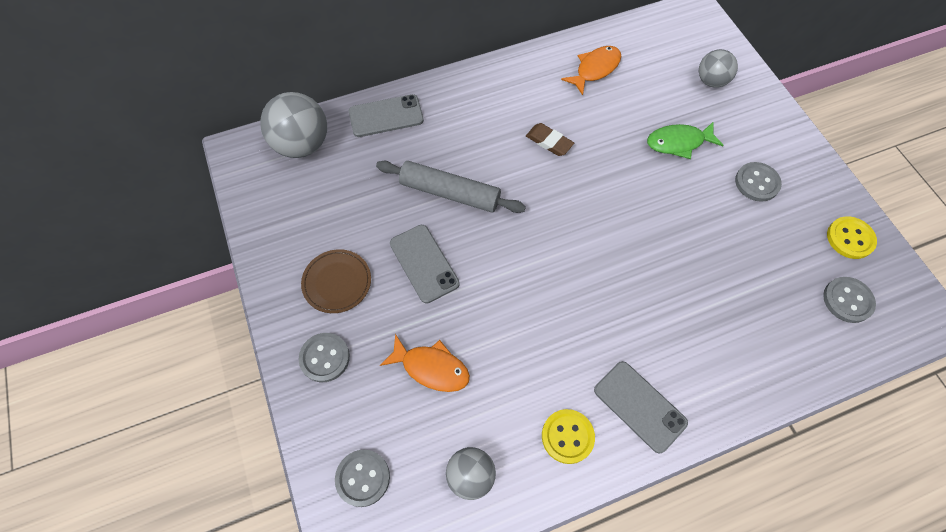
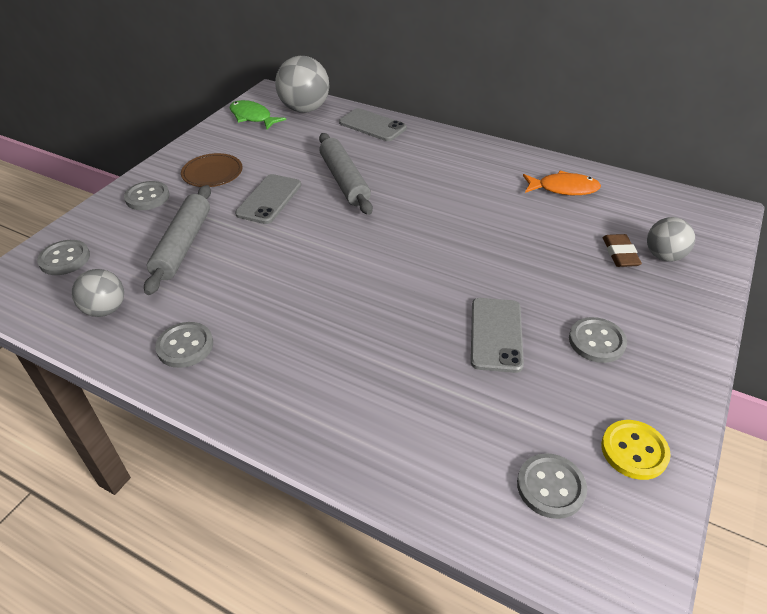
camera: 50 degrees right, 20 degrees down
orange fish [380,334,470,392] -> grey rolling pin [144,185,211,295]
brown eraser [526,123,574,156] -> brown eraser moved to [603,234,642,267]
yellow button [542,409,595,464] -> grey button [155,322,213,368]
grey phone [594,361,688,453] -> grey phone moved to [471,298,524,373]
green fish [647,121,724,159] -> green fish moved to [230,100,286,130]

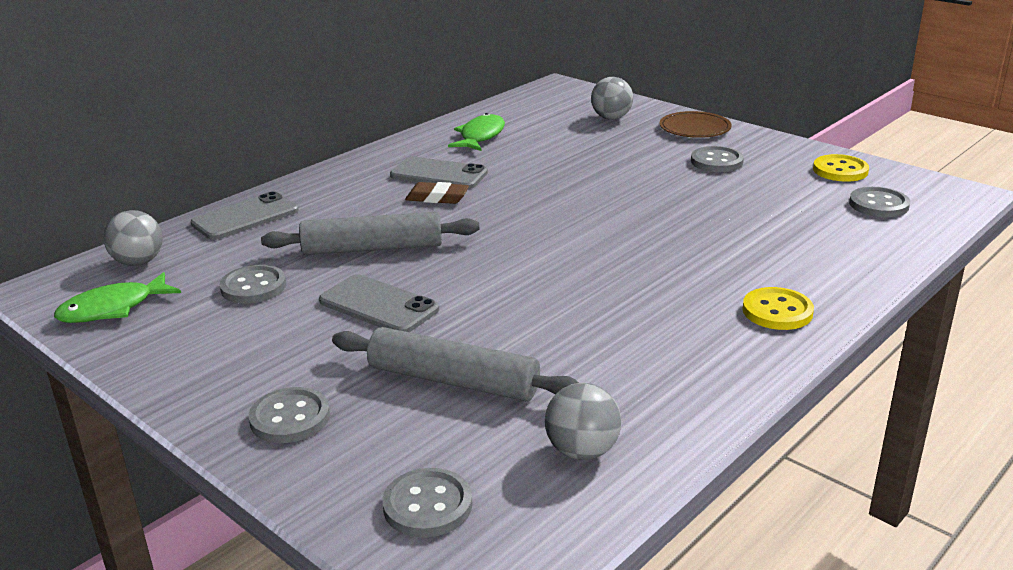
camera: 75 degrees left, 15 degrees down
grey button [155,322,213,368] -> grey button moved to [220,265,286,304]
brown plate [181,153,243,187] -> brown plate moved to [660,111,732,138]
grey ball [275,56,330,113] -> grey ball [103,210,162,266], size x0.61
grey phone [471,298,524,373] -> grey phone moved to [390,157,488,189]
orange fish [523,170,601,195] -> green fish [448,113,505,151]
brown eraser [603,234,642,267] -> brown eraser moved to [405,182,469,204]
none -> yellow button [742,287,814,330]

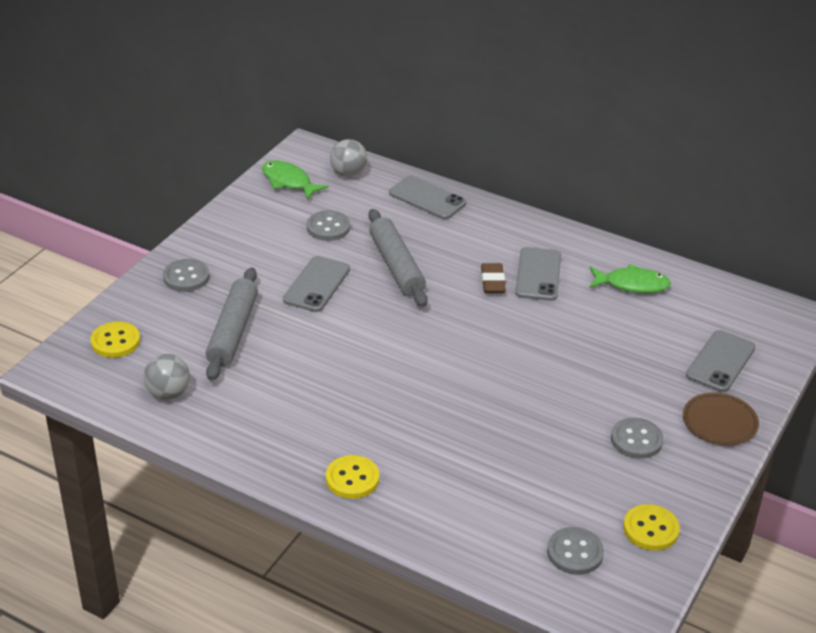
camera: 75 degrees right, 10 degrees up
grey button [382,468,472,537] -> yellow button [91,321,140,358]
grey ball [591,77,633,119] -> grey phone [686,330,755,392]

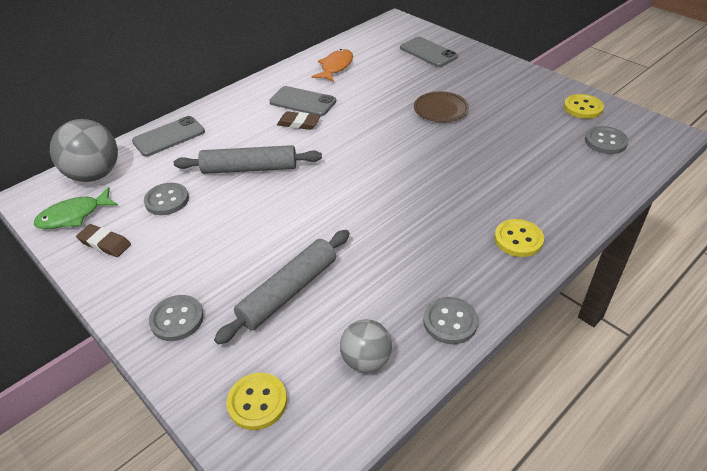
camera: 70 degrees left, 5 degrees up
grey rolling pin [206,268,258,381] -> grey rolling pin turned 75 degrees counterclockwise [214,230,350,344]
grey phone [283,256,350,312] -> none
grey ball [330,139,367,177] -> grey ball [50,119,118,182], size x1.64
green fish [590,264,671,293] -> orange fish [312,49,353,82]
grey button [611,418,663,459] -> grey button moved to [423,297,478,344]
brown plate [683,393,759,446] -> brown plate moved to [414,91,469,122]
none -> brown eraser [76,224,131,257]

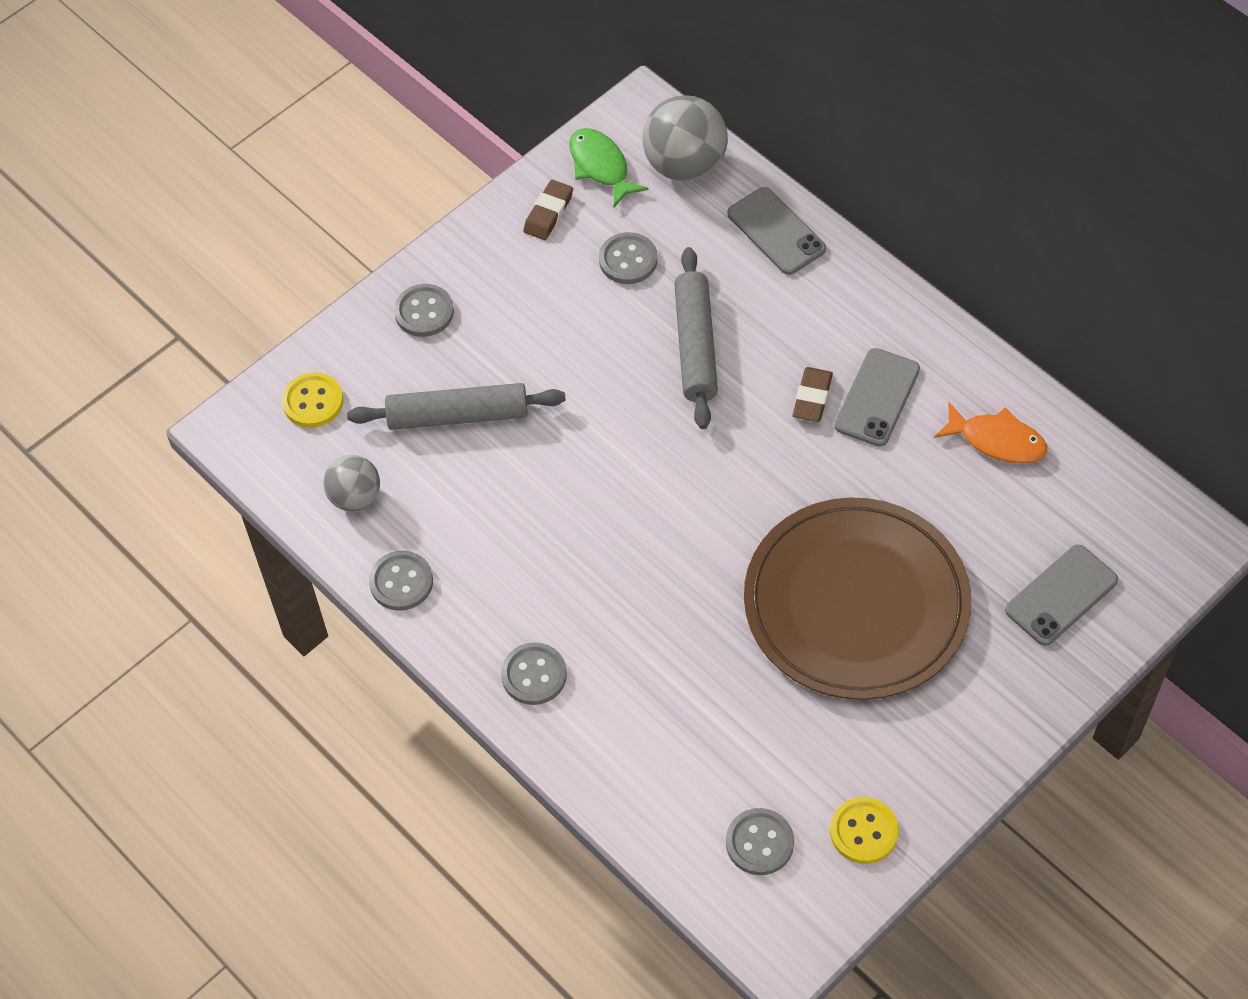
camera: 90 degrees right, 15 degrees up
grey rolling pin [214,230,350,344] -> grey rolling pin turned 45 degrees counterclockwise [347,383,566,430]
brown plate [414,91,469,122] -> brown plate [744,497,971,700], size x2.37
yellow button [494,219,544,257] -> grey button [501,642,567,705]

